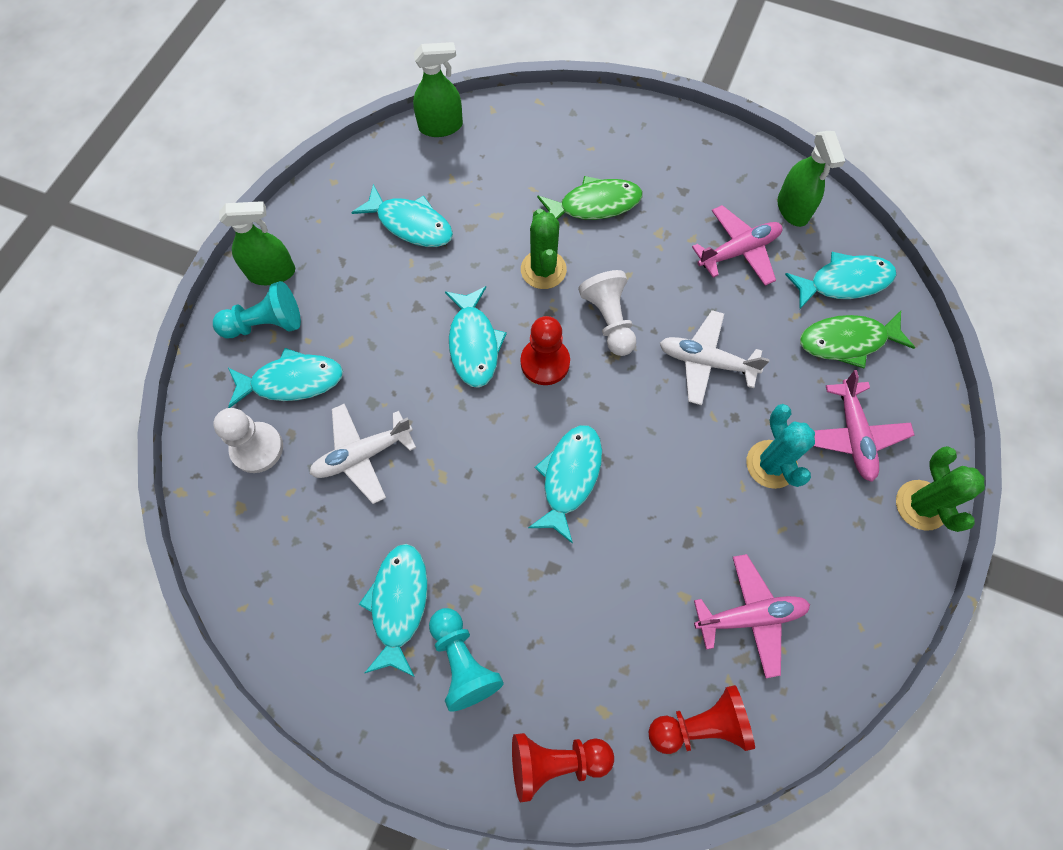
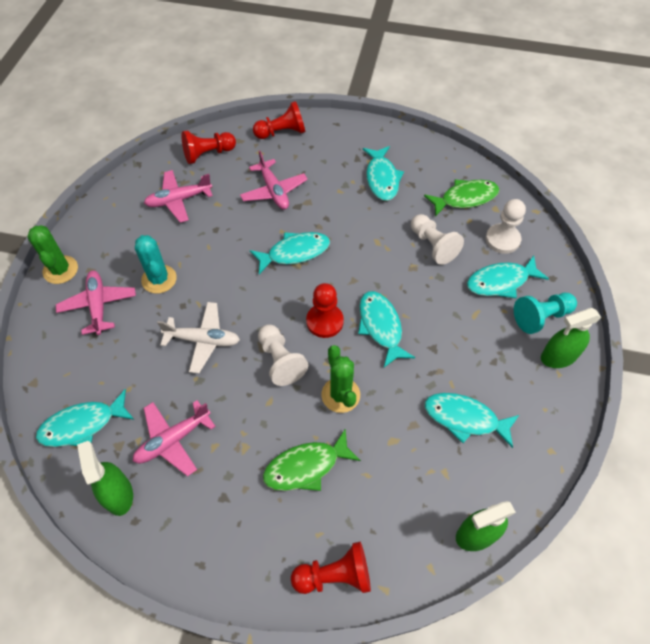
camera: 170 degrees right, 10 degrees down
white plane [309,404,416,504] -> white pawn [411,214,464,265]
turquoise pawn [429,608,504,712] -> none
turquoise fish [528,425,602,544] -> turquoise fish turned 120 degrees counterclockwise [250,232,330,274]
green fish [800,311,915,368] -> green fish moved to [424,179,500,216]
none -> pink plane [240,151,308,210]
none -> red pawn [291,542,371,594]

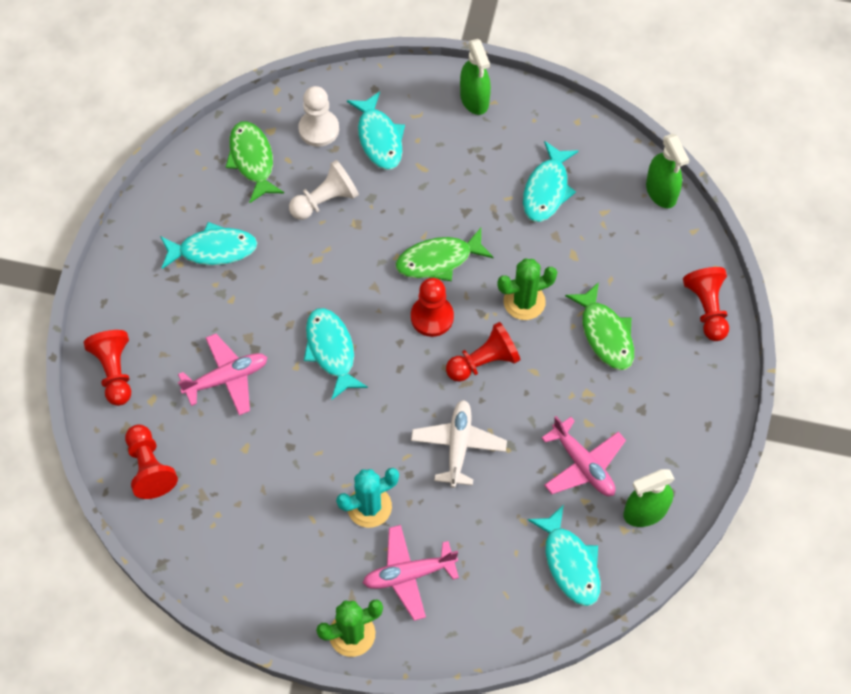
camera: 90 degrees left, 5 degrees up
pink plane [144,170,213,223] -> none
white pawn [258,324,308,386] -> red pawn [446,322,521,382]
turquoise fish [358,291,415,367] -> green fish [396,228,494,281]
turquoise pawn [514,293,577,334] -> none

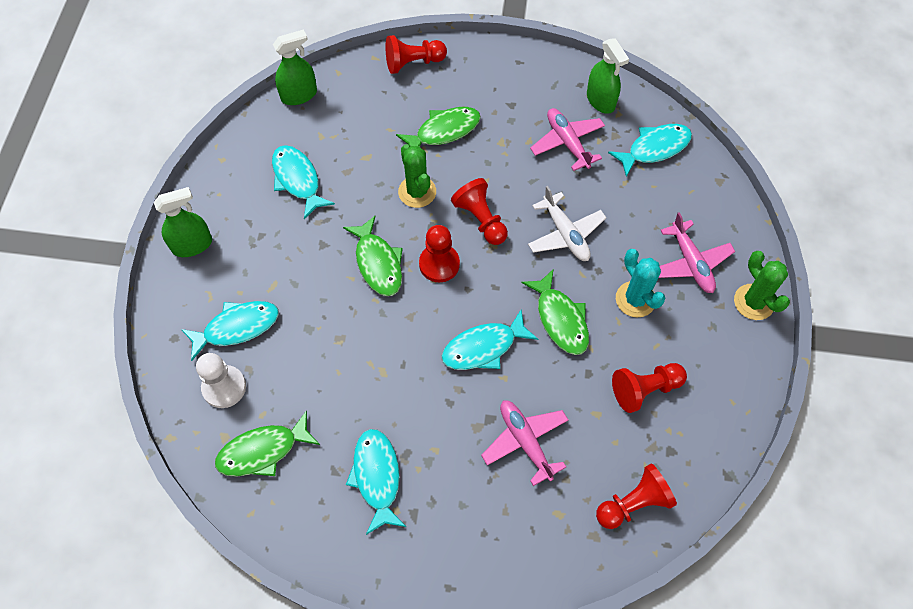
camera: 95 degrees left, 0 degrees up
red pawn [84,330,131,406] -> red pawn moved to [612,363,687,413]
white pawn [289,160,359,220] -> none
white plane [411,400,507,488] -> white plane turned 120 degrees counterclockwise [528,186,606,261]
turquoise fish [523,141,578,222] -> turquoise fish turned 135 degrees counterclockwise [272,145,335,219]
pink plane [541,416,626,496] -> pink plane turned 75 degrees counterclockwise [530,108,605,171]
none -> green fish [521,269,589,355]

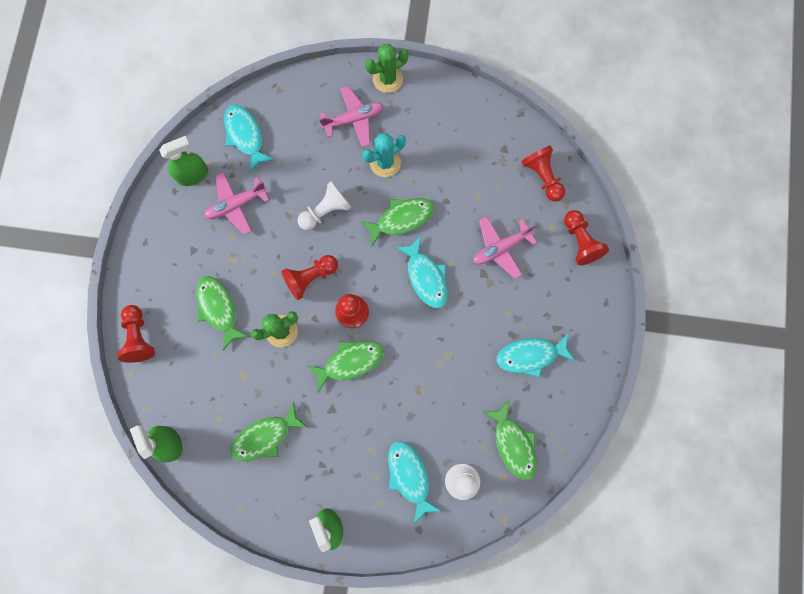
camera: 90 degrees left, 15 degrees up
turquoise fish [272,145,335,219] -> green fish [230,401,307,462]
white plane [528,186,606,261] -> white pawn [298,181,352,230]
red pawn [612,363,687,413] -> red pawn moved to [564,210,609,265]

